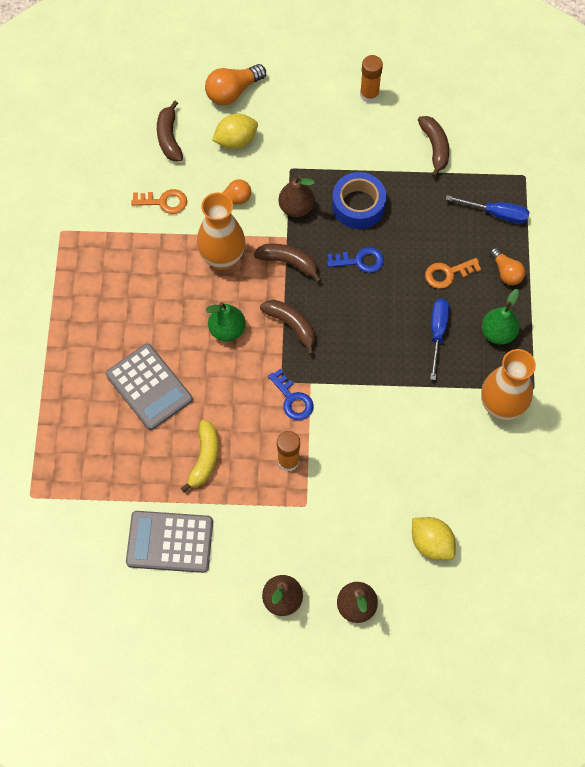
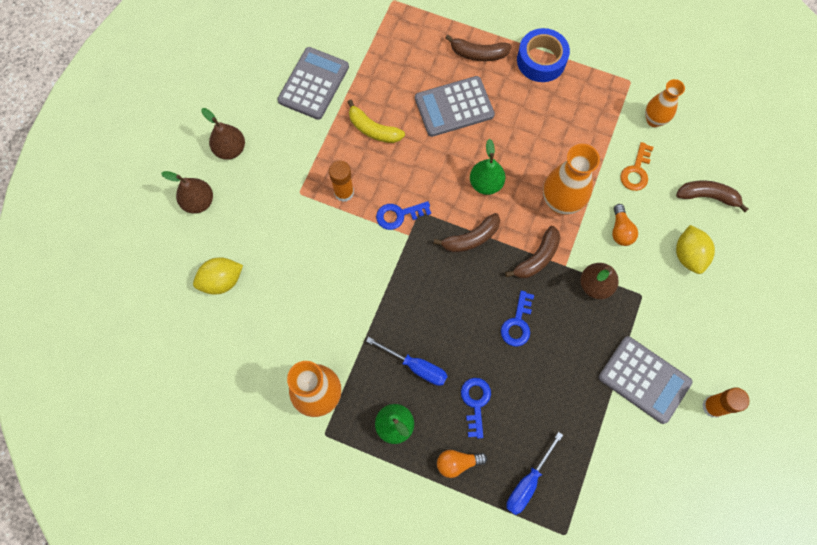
camera: 110 degrees right, 5 degrees up
orange light bulb [205,64,266,105] -> none
blue tape [332,172,386,229] -> blue tape moved to [517,28,570,82]
brown banana [418,116,449,177] -> brown banana moved to [445,35,512,61]
orange key [425,258,481,289] -> blue key [461,378,491,439]
none -> grey calculator [598,336,692,424]
none -> orange vase [645,79,685,127]

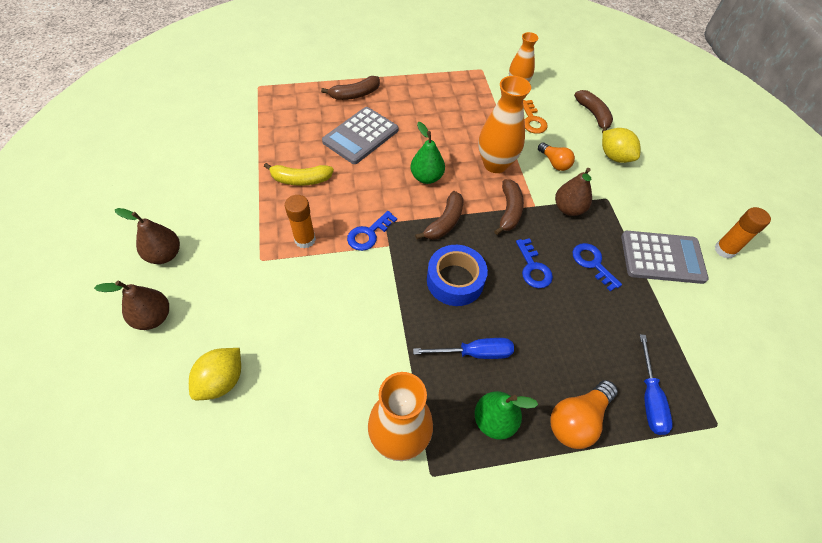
camera: 35 degrees left, 15 degrees down
grey calculator [278,47,349,120] -> none
orange light bulb [437,450,487,478] -> orange light bulb [550,380,618,449], size x1.52
blue key [461,378,491,439] -> blue key moved to [573,243,622,291]
blue tape [517,28,570,82] -> blue tape moved to [427,245,488,306]
brown banana [676,181,748,212] -> brown banana turned 90 degrees clockwise [574,90,613,134]

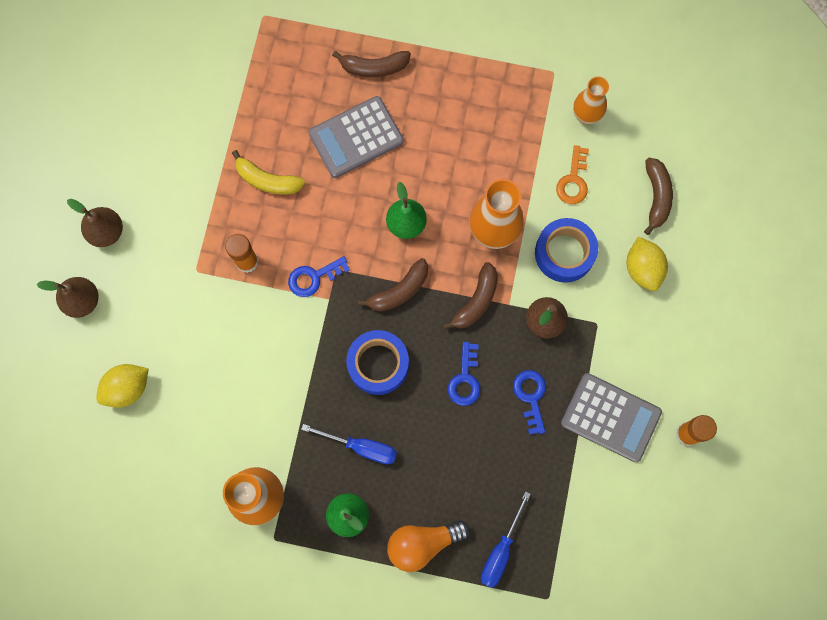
camera: 25 degrees right, 20 degrees up
orange light bulb [538,142,575,171] -> blue tape [535,218,598,283]

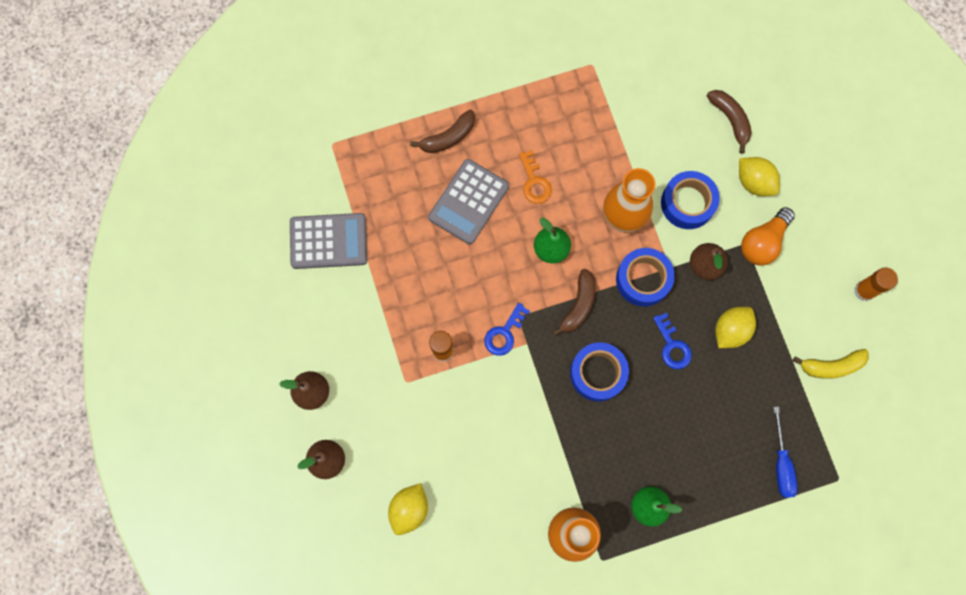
camera: 30 degrees left, 0 degrees up
yellow banana [232,150,305,195] -> yellow banana moved to [793,349,869,379]
blue screwdriver [301,424,397,465] -> none
orange light bulb [387,520,470,572] -> orange light bulb moved to [741,207,795,266]
brown banana [443,262,498,330] -> blue tape [616,248,675,307]
blue key [513,370,546,435] -> yellow lemon [715,307,756,348]
orange key [556,145,589,204] -> orange key moved to [519,150,552,204]
grey calculator [561,373,662,462] -> grey calculator moved to [290,213,367,269]
orange vase [573,77,609,124] -> none

